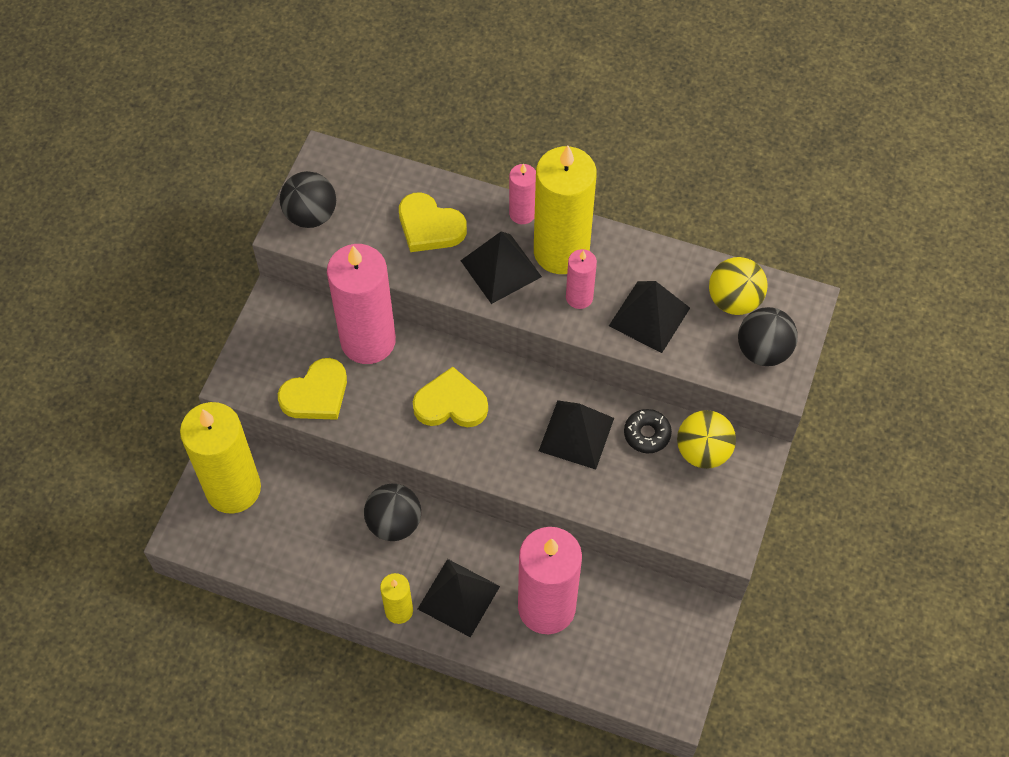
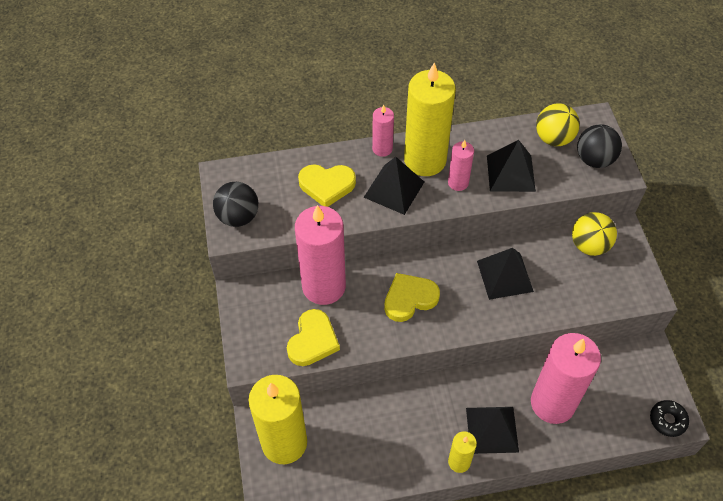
camera: 30 degrees left, 5 degrees down
black ball [364,484,421,541] -> none
black donut [624,409,672,453] -> black donut moved to [650,400,689,437]

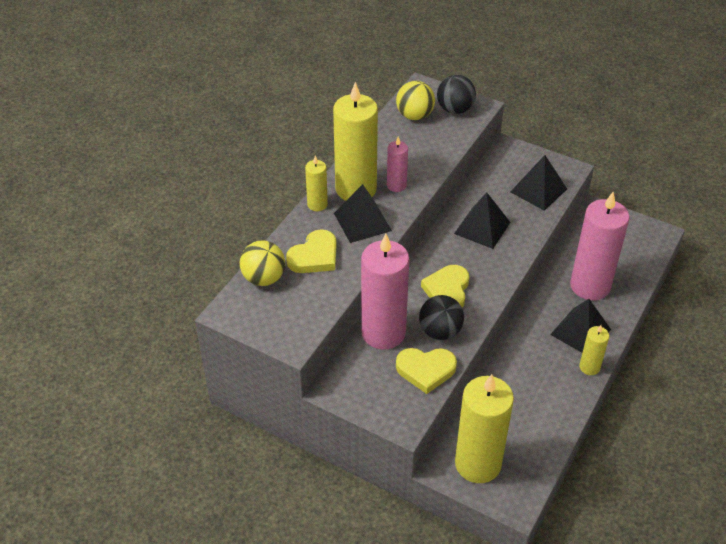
camera: 50 degrees left, 10 degrees down
black ball [213,182,258,227] -> black ball moved to [419,295,464,340]
yellow heart [287,309,340,366] -> yellow heart turned 120 degrees clockwise [396,348,457,394]
pink candle [372,105,394,157] -> yellow candle [305,156,328,211]
black pyramid [487,140,536,192] -> black pyramid moved to [511,155,567,211]
yellow ball [572,212,617,256] -> yellow ball moved to [240,241,285,286]
black donut [650,400,689,437] -> none

